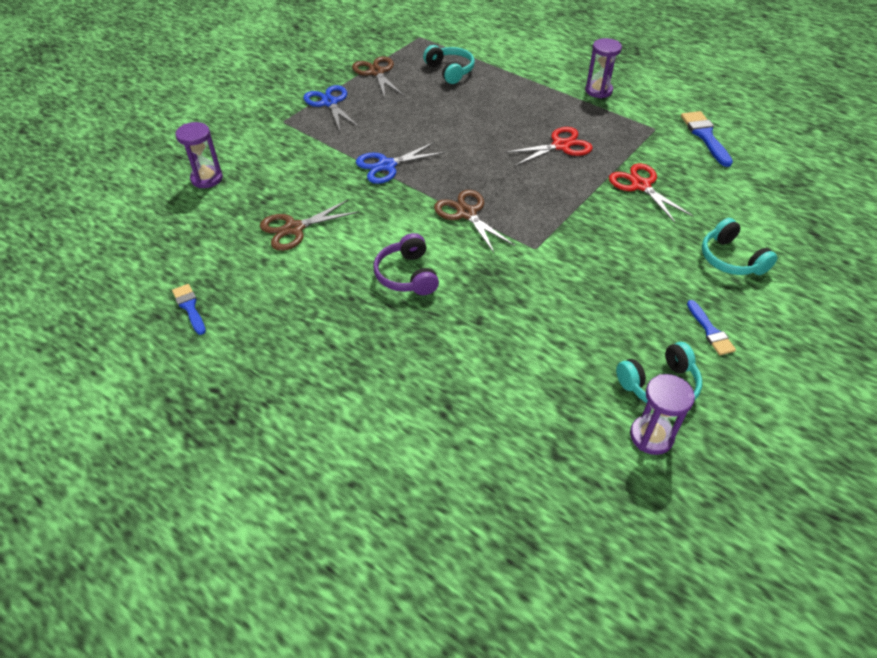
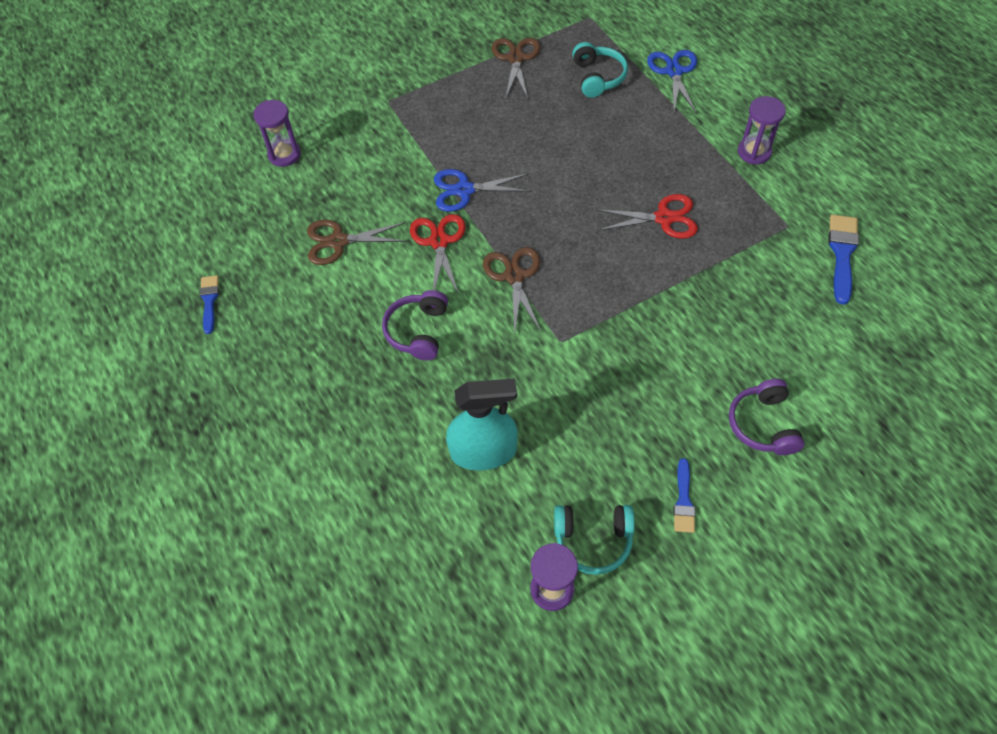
camera: 25 degrees right, 10 degrees up
blue scissors [304,85,360,131] -> blue scissors moved to [647,50,697,114]
red scissors [609,163,693,223] -> red scissors moved to [410,214,466,295]
turquoise headphones [702,218,778,275] -> purple headphones [729,379,805,455]
none -> turquoise spray bottle [446,378,518,471]

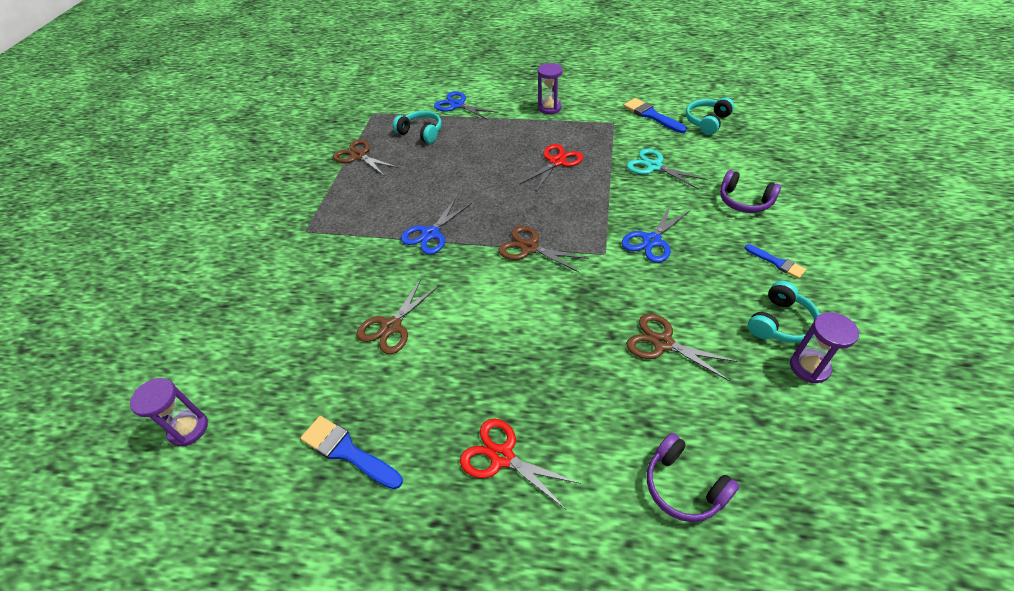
camera: 50 degrees left, 10 degrees down
blue brush [200,275,219,334] -> blue brush [300,416,403,490], size x1.58
purple hourglass [253,100,301,167] -> purple hourglass moved to [130,378,208,446]
purple headphones [382,290,448,360] -> purple headphones moved to [647,433,739,522]
red scissors [410,214,466,295] -> red scissors moved to [460,419,581,509]
turquoise spray bottle [446,378,518,471] -> brown scissors [627,313,738,381]
none -> blue scissors [622,204,690,263]
none -> turquoise scissors [627,149,708,189]
none -> turquoise headphones [686,97,734,135]

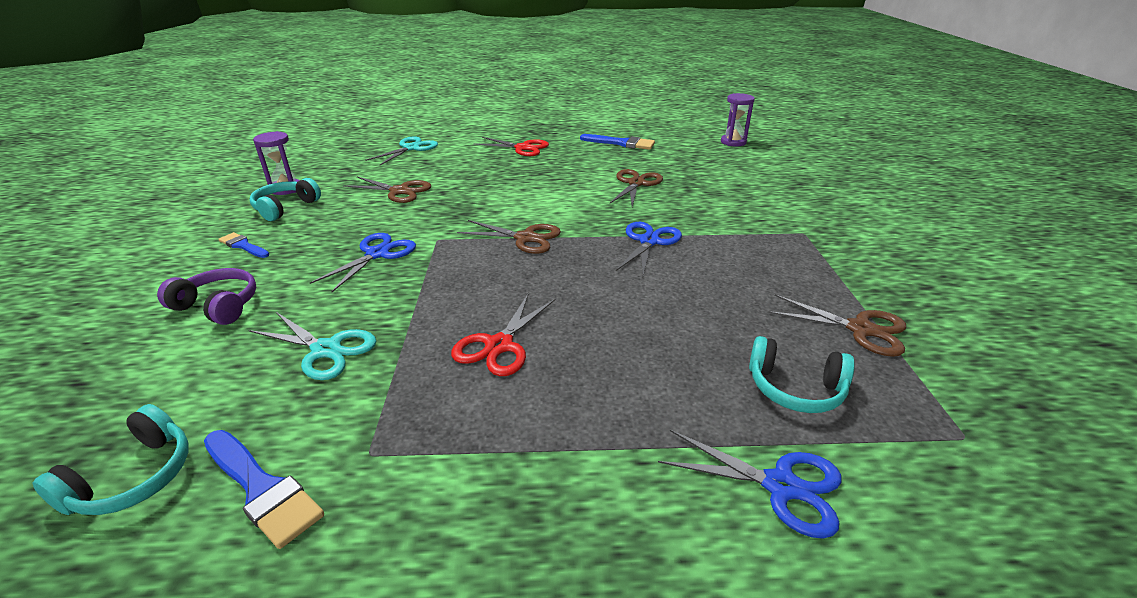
camera: 165 degrees right, 15 degrees down
purple hourglass [538,63,562,114] -> none
purple headphones [647,433,739,522] -> turquoise scissors [365,136,438,165]

